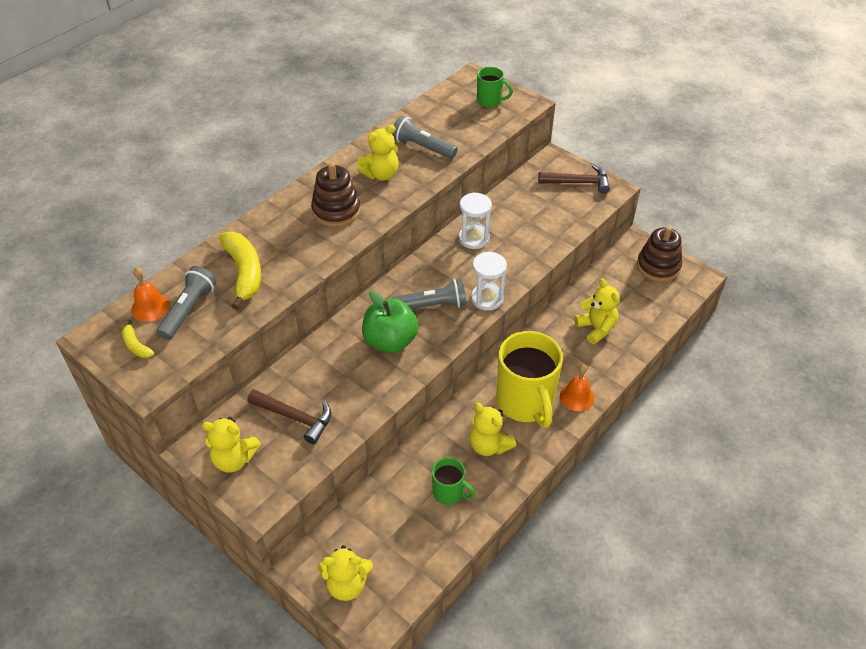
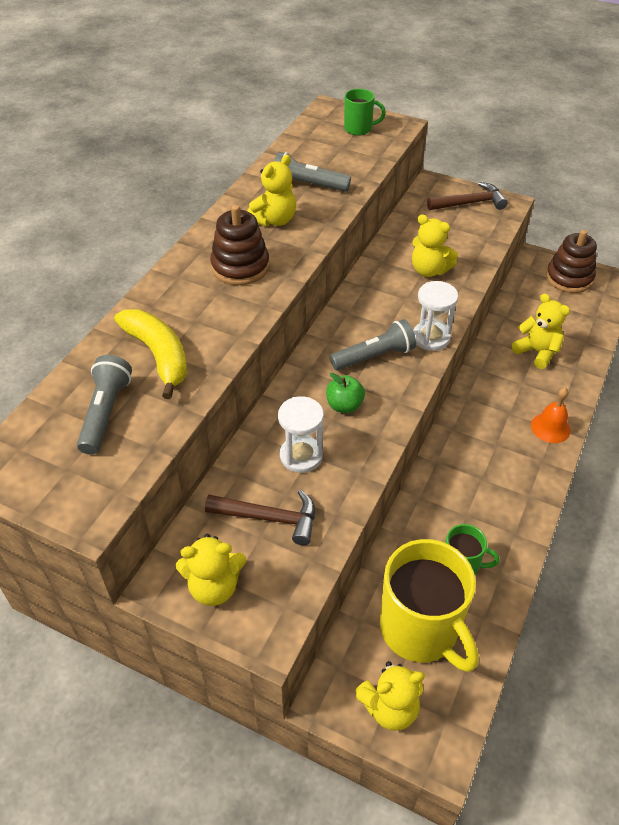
camera: 15 degrees left, 0 degrees up
yellow banana [122,320,154,358] -> none
orange bell [131,267,170,322] -> none
green apple [362,291,418,353] -> green apple [326,373,365,413], size x0.58
white hourglass [459,192,492,249] -> white hourglass moved to [278,396,324,473]
yellow teddy bear [469,403,516,456] -> yellow teddy bear moved to [412,214,458,277]
yellow mug [496,331,563,428] -> yellow mug moved to [380,539,479,672]

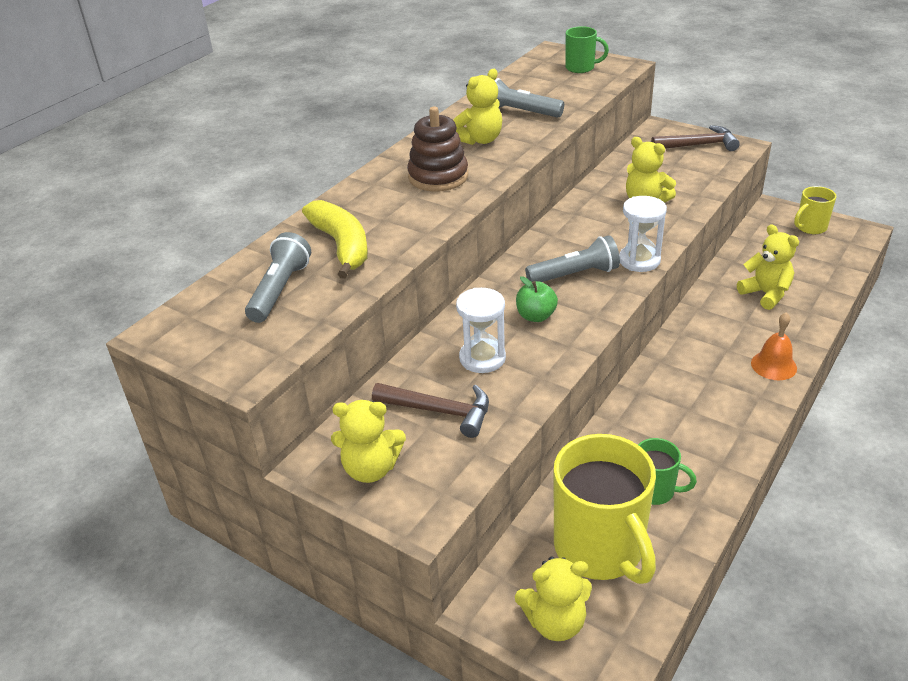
camera: 10 degrees right, 10 degrees down
brown stacking toy [546,230,597,293] -> yellow mug [794,186,836,234]

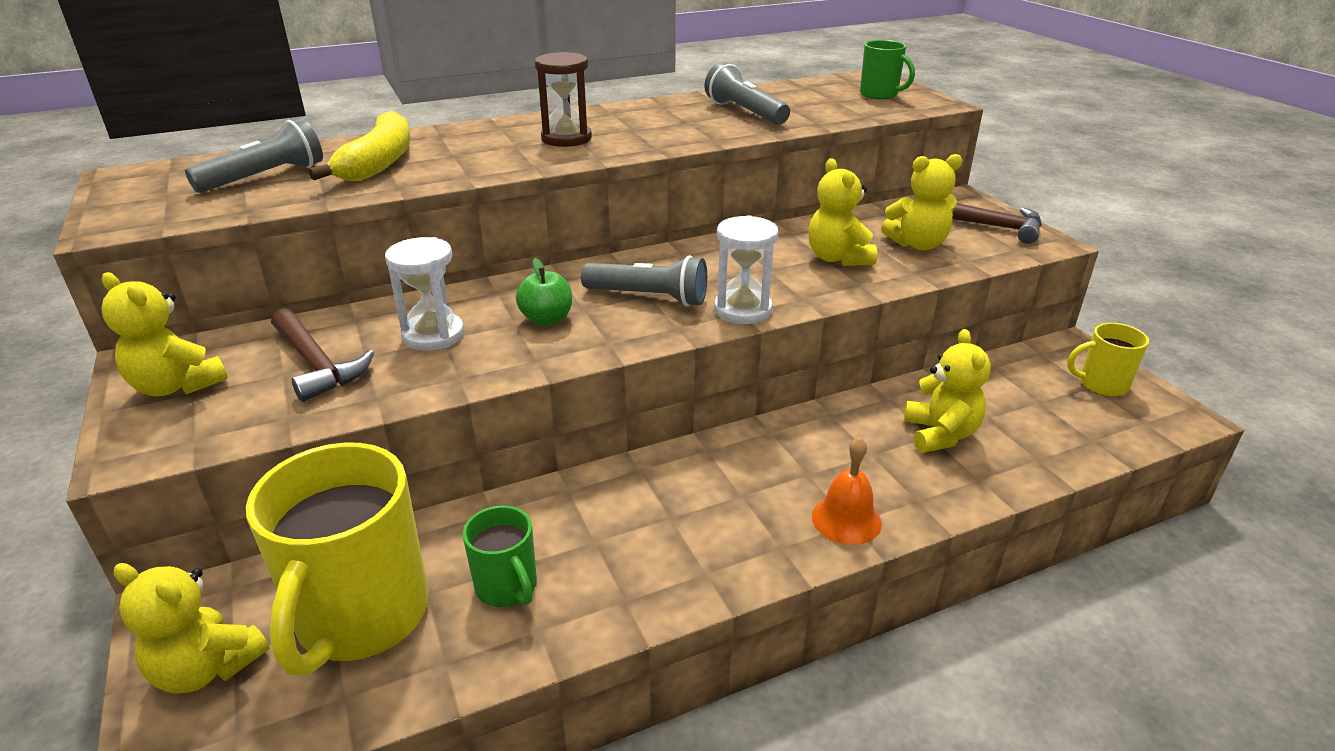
camera: 30 degrees right, 5 degrees down
brown stacking toy [407,107,468,192] -> brown hourglass [535,52,592,147]
yellow teddy bear [453,69,502,145] -> yellow teddy bear moved to [881,154,962,250]

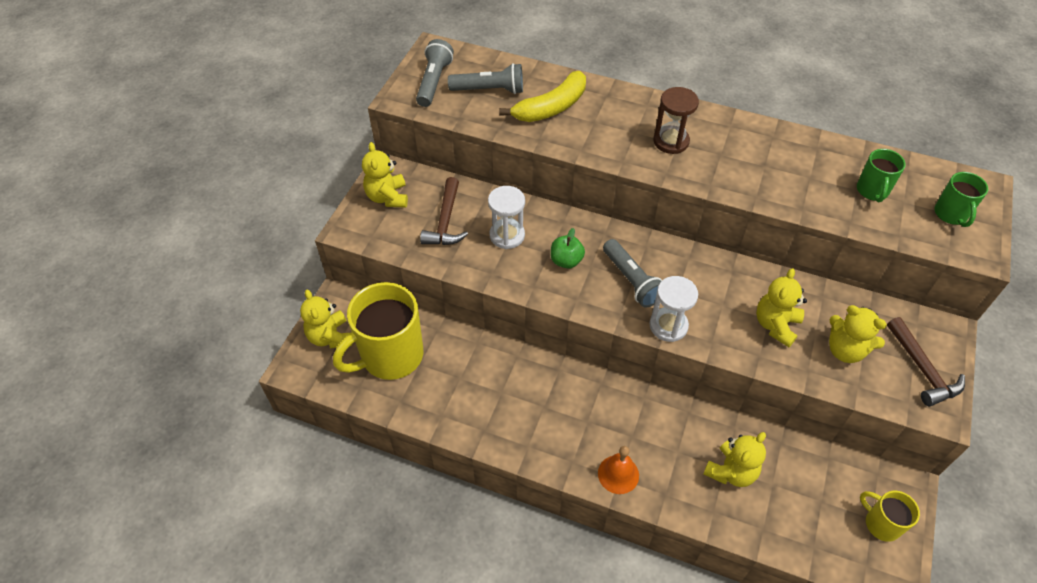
camera: 45 degrees right, 20 degrees up
green mug [463,506,537,607] -> green mug moved to [857,149,906,202]
grey flashlight [704,62,790,125] -> grey flashlight moved to [416,39,454,107]

